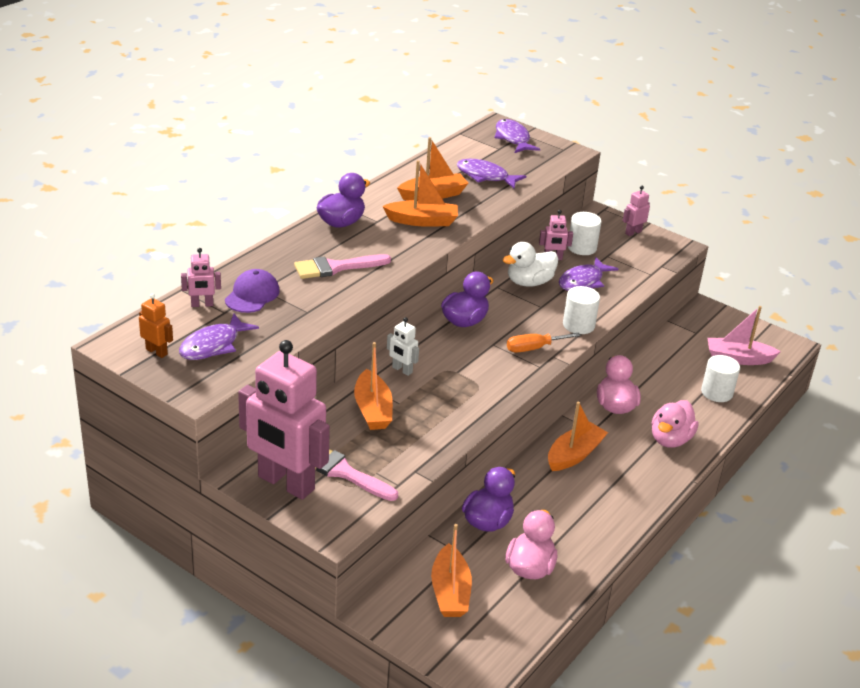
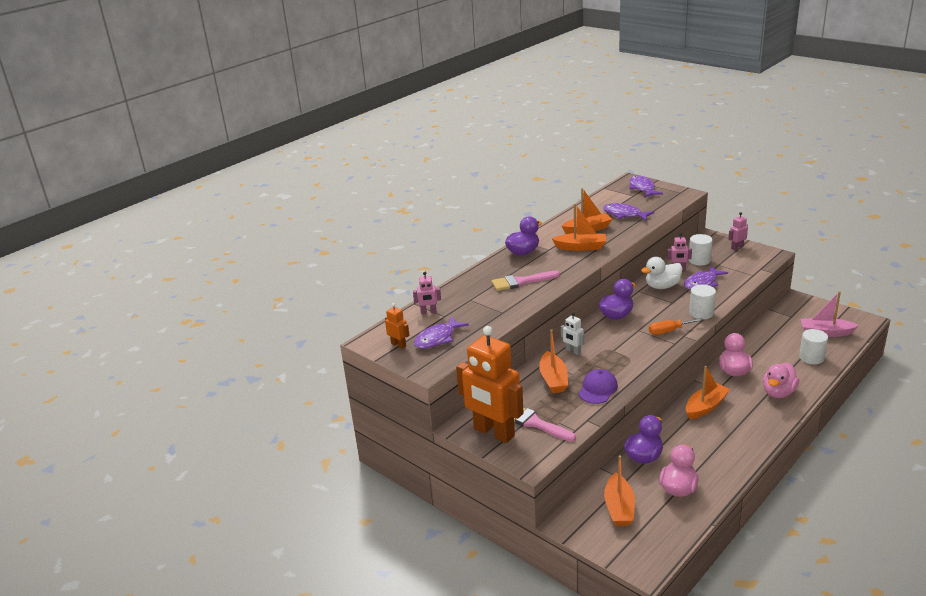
camera: 10 degrees right, 5 degrees down
purple cap [225,269,280,313] -> purple cap moved to [579,369,618,404]
pink robot [238,340,330,500] -> orange robot [456,326,523,443]

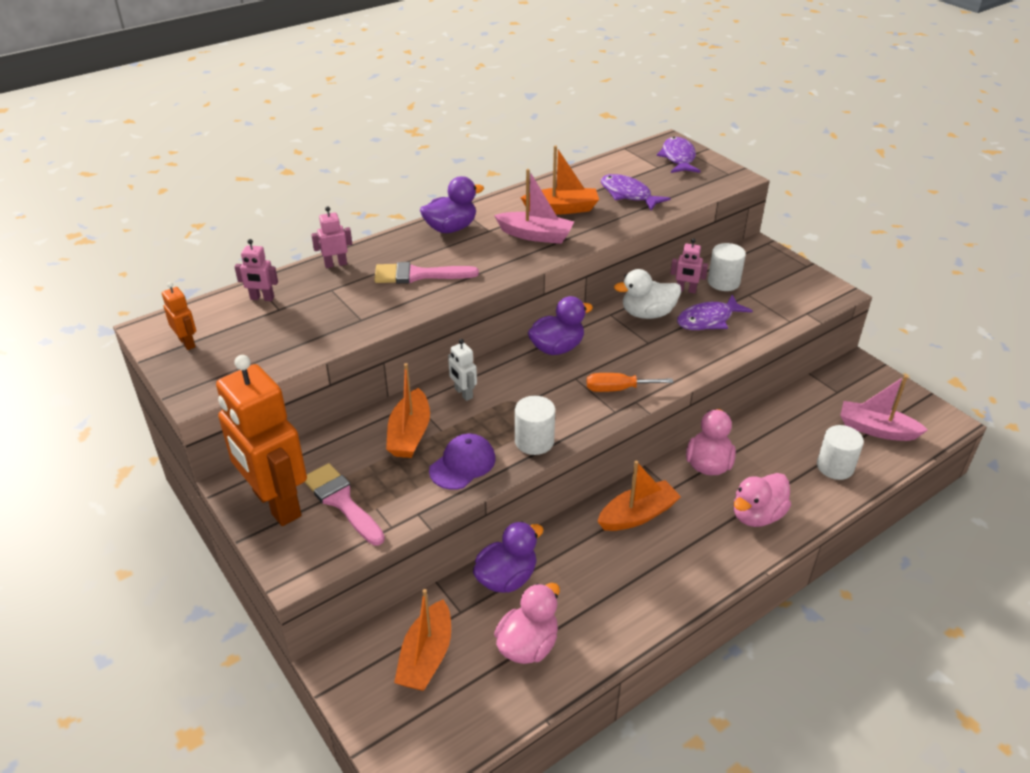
camera: 10 degrees right, 10 degrees up
purple fish [414,317,469,349] -> none
orange boat [552,204,606,251] -> pink boat [494,169,574,244]
white cylinder [689,284,716,319] -> white cylinder moved to [515,396,555,455]
pink robot [728,212,748,250] -> pink robot moved to [311,207,352,268]

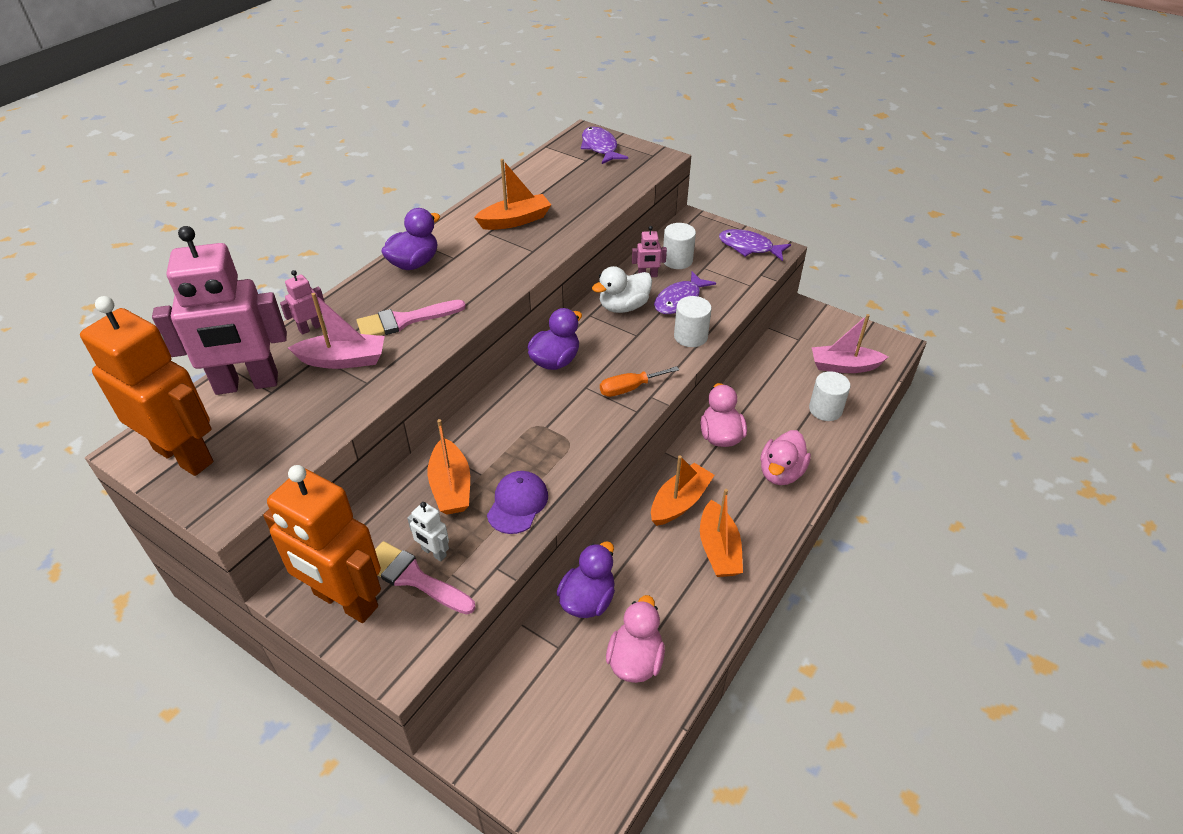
camera: 20 degrees left, 5 degrees up
orange robot [162,282,196,350] -> orange robot [80,296,213,476], size x2.43
pink robot [235,239,278,301] -> pink robot [152,226,287,395], size x2.43
orange boat [394,589,451,691] -> orange boat moved to [700,489,743,577]
white robot [448,339,477,401] -> white robot moved to [407,502,449,562]
pink boat [494,169,574,244] -> pink boat moved to [288,293,385,369]
white cylinder [515,396,555,455] -> white cylinder moved to [674,296,712,347]
purple fish [601,174,671,210] -> purple fish moved to [719,229,791,261]

